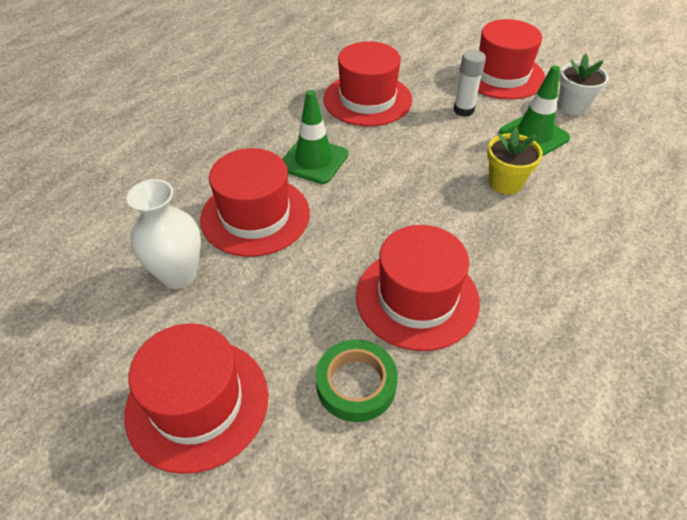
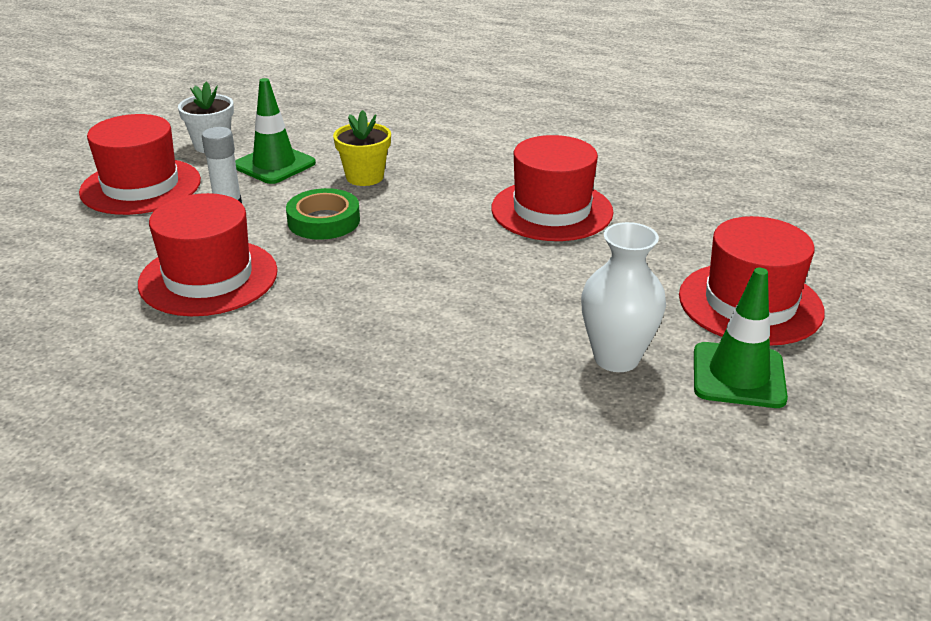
camera: 105 degrees left, 15 degrees down
red hat [200,148,310,257] -> none
green traffic cone [282,90,348,184] -> green traffic cone moved to [694,268,788,408]
green tape [316,339,398,422] -> green tape moved to [286,188,360,240]

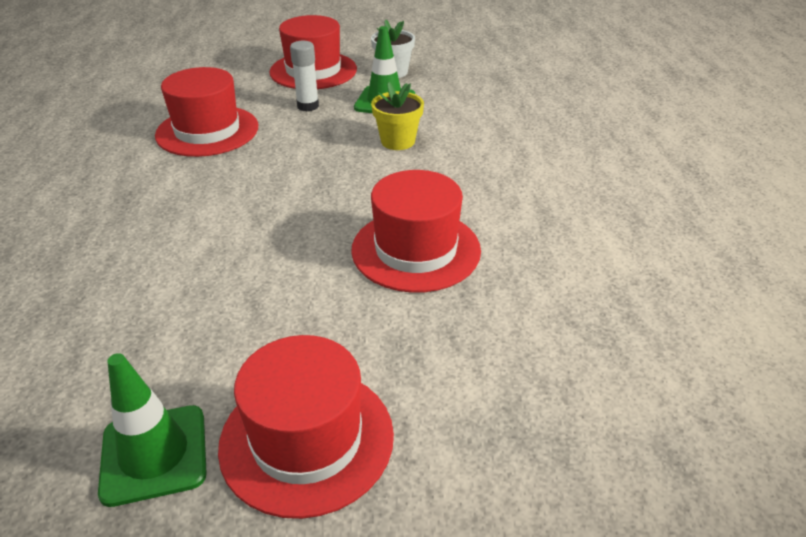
camera: 65 degrees right, 5 degrees up
green tape [286,188,360,240] -> none
white vase [581,222,666,372] -> none

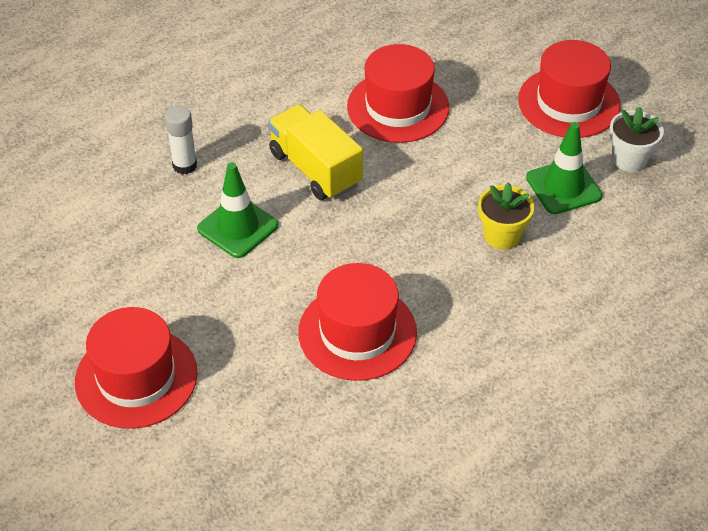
camera: 55 degrees right, 10 degrees up
green traffic cone [98,353,207,507] -> green traffic cone moved to [197,163,278,258]
white glue stick [290,41,319,111] -> white glue stick moved to [165,106,197,174]
none -> yellow truck [268,104,363,200]

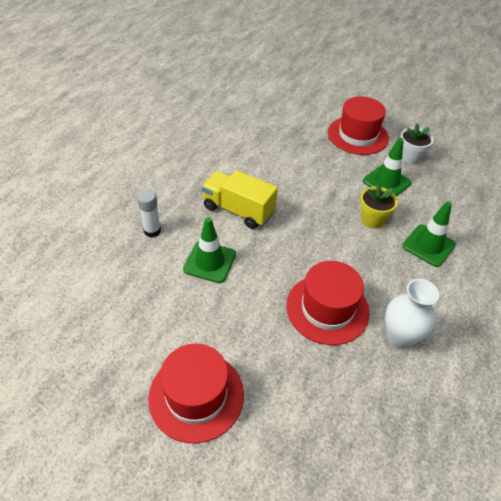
camera: 25 degrees left, 0 degrees up
red hat [347,44,449,143] -> none
none -> white vase [385,279,439,349]
none -> green traffic cone [402,202,456,267]

